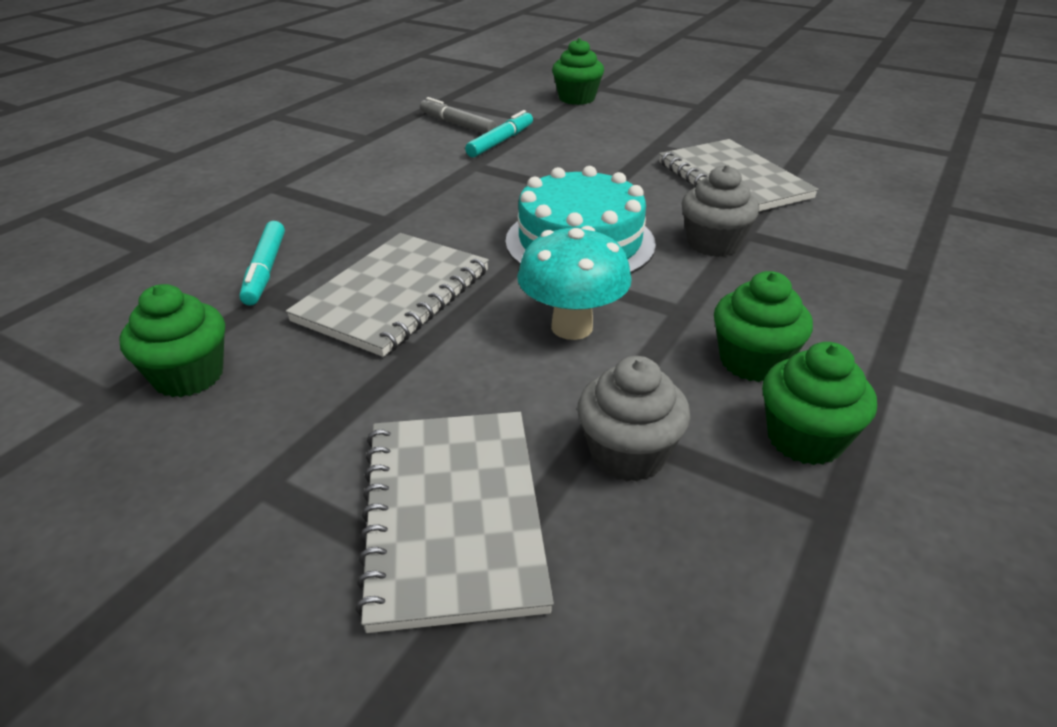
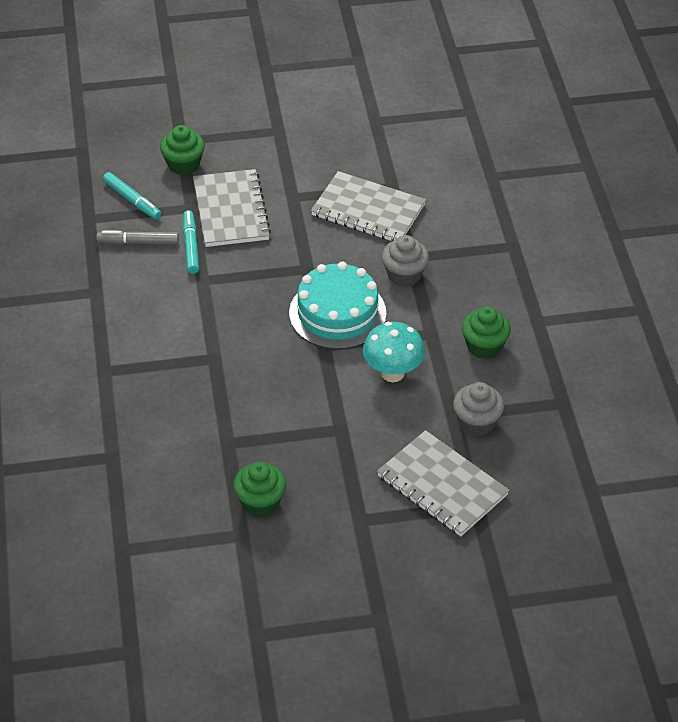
camera: 40 degrees left, 10 degrees up
turquoise marker [240,221,285,306] -> turquoise marker moved to [103,172,161,220]
grey notebook [286,233,489,357] -> grey notebook moved to [193,169,271,247]
green cupcake [762,342,877,465] -> none

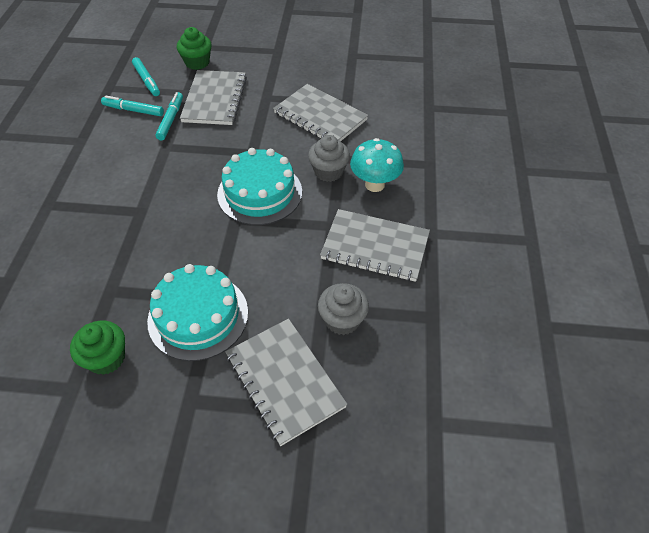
camera: 15 degrees right, 5 degrees up
grey marker [96,230,179,244] -> turquoise marker [101,95,164,116]
turquoise mushroom [363,322,425,382] -> turquoise mushroom moved to [350,138,404,192]
green cupcake [462,306,511,359] -> grey notebook [320,209,430,282]
none -> turquoise cake [147,264,248,361]

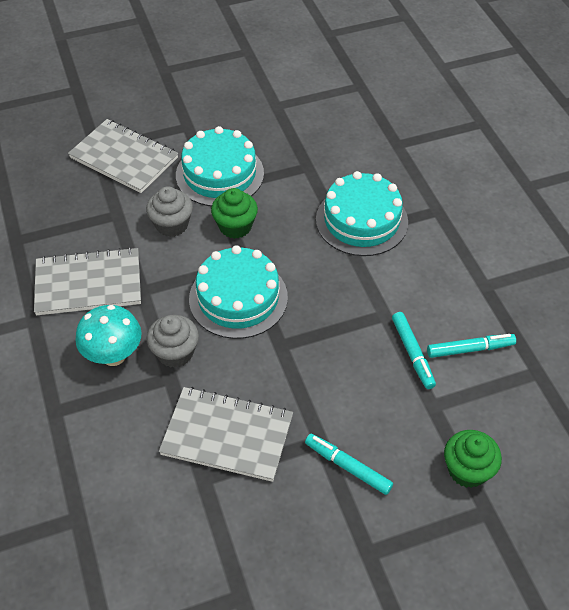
camera: 155 degrees right, 0 degrees up
green cupcake [70,321,125,375] -> green cupcake moved to [211,188,258,239]
turquoise marker [132,57,160,96] -> turquoise marker moved to [305,434,393,495]
grey notebook [180,70,247,125] -> none
grey cupcake [318,283,369,335] -> grey cupcake moved to [146,186,193,237]
none -> turquoise cake [316,171,408,256]

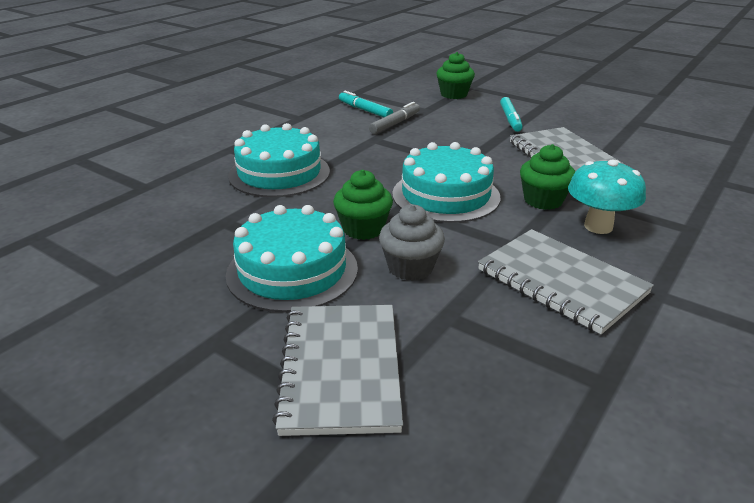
camera: 125 degrees left, 20 degrees down
grey cupcake [147,315,199,368] -> green cupcake [520,144,575,210]
turquoise marker [392,312,436,389] -> grey marker [369,102,420,134]

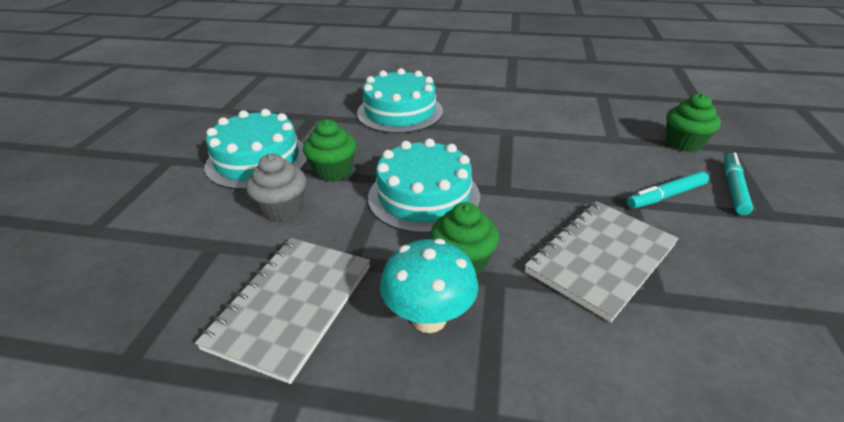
camera: 65 degrees right, 5 degrees up
grey notebook [272,305,403,436] -> none
turquoise marker [339,91,393,117] -> turquoise marker moved to [724,152,753,215]
grey marker [369,102,420,134] -> none

